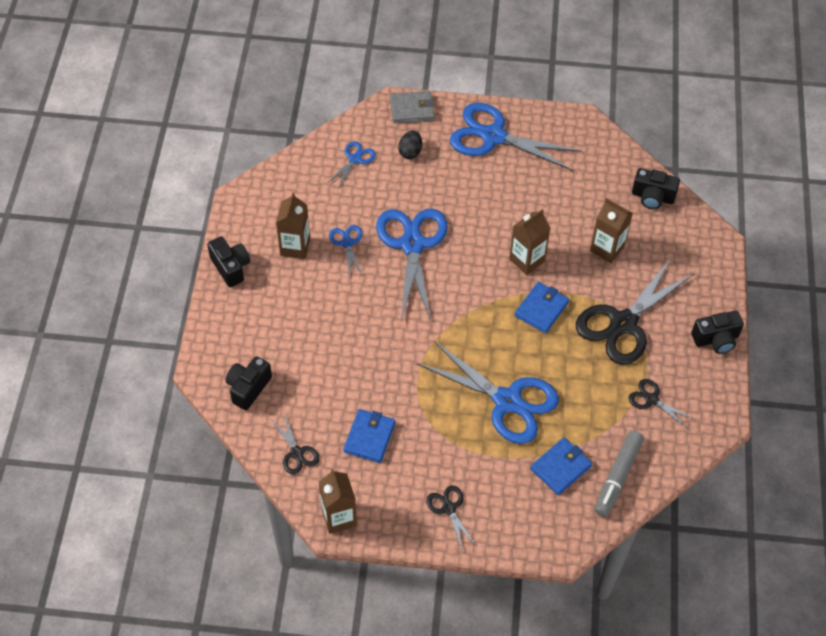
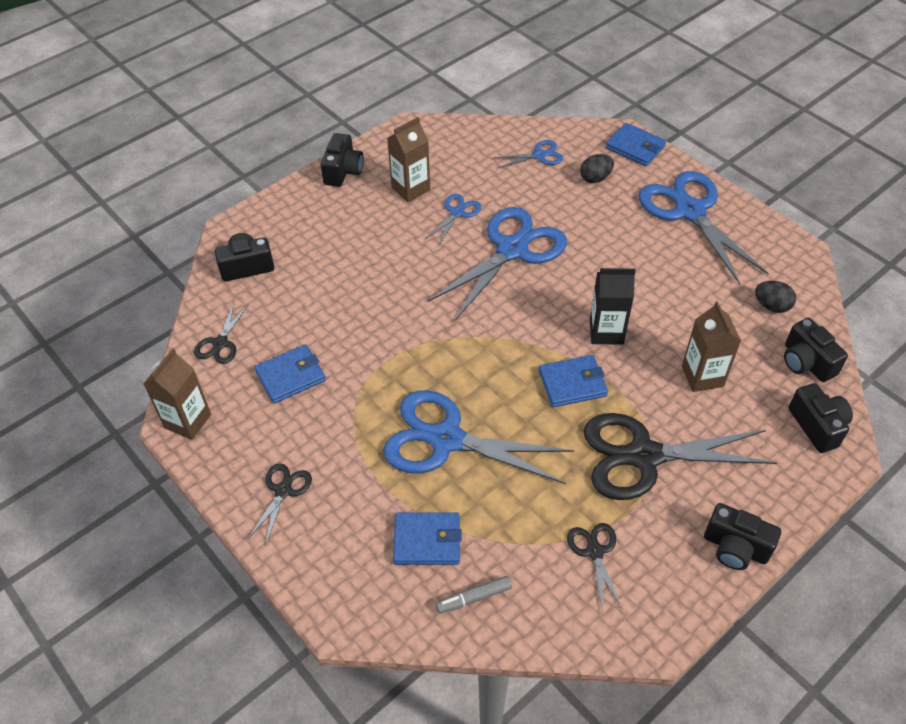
camera: 45 degrees right, 5 degrees down
grey wallet [390,91,434,123] -> blue wallet [606,123,666,166]
blue scissors [417,341,559,444] -> blue scissors turned 120 degrees clockwise [383,390,574,484]
brown carton [509,209,551,275] -> black carton [590,268,636,345]
grey marker [594,430,644,517] -> grey marker [436,576,512,614], size x0.58
none -> black egg [755,281,796,313]
none -> black camera [789,383,853,453]

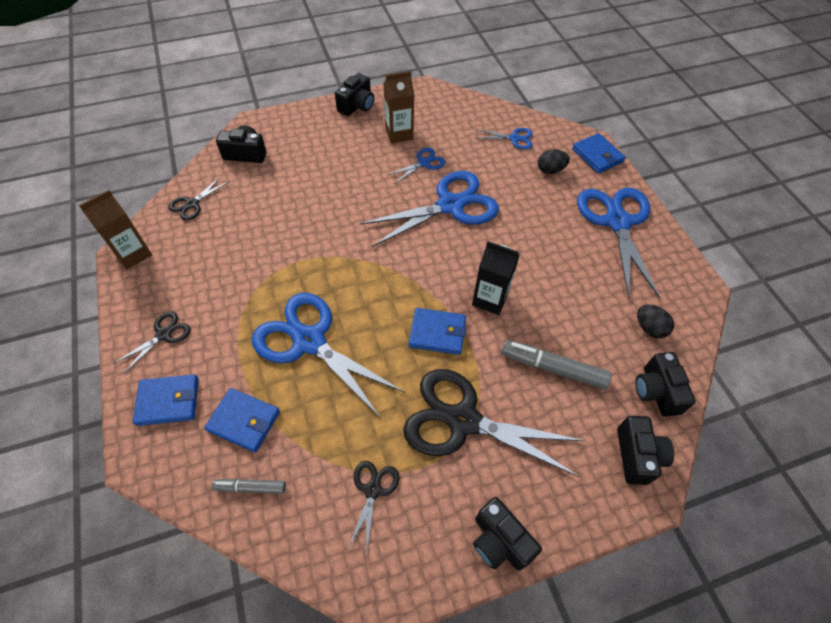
camera: 20 degrees right, 5 degrees up
blue wallet [254,344,326,404] -> blue wallet moved to [133,374,199,426]
brown carton [682,301,741,392] -> grey marker [501,340,612,390]

